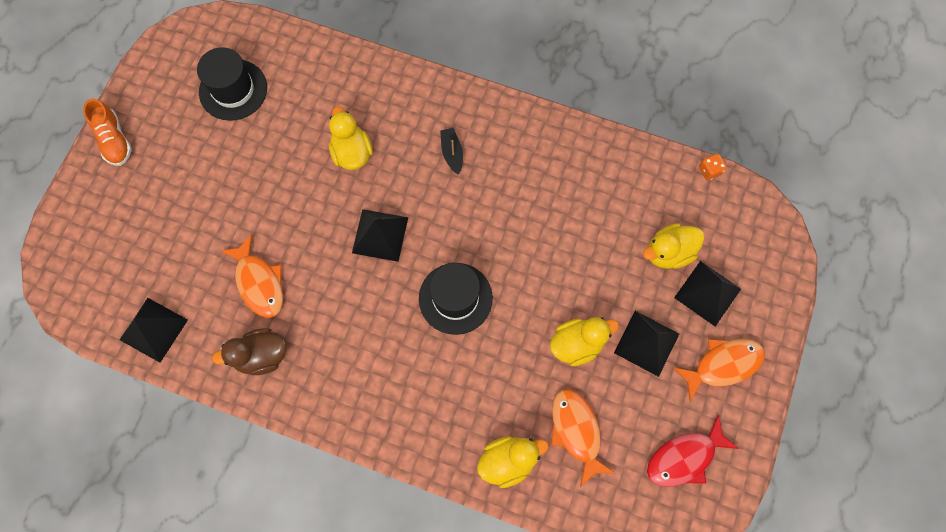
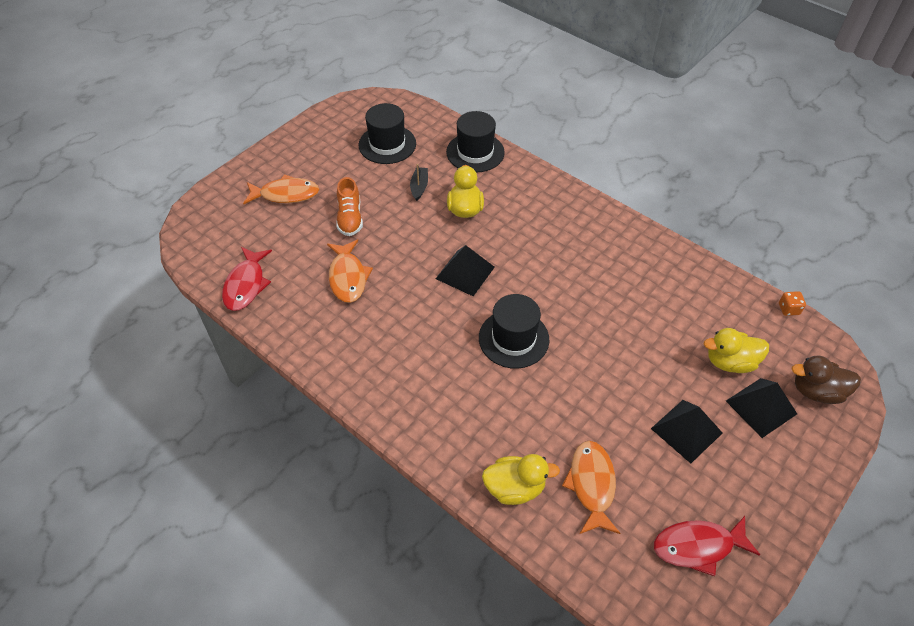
camera: 20 degrees right, 20 degrees down
orange shoe [83,98,132,166] -> orange shoe moved to [336,177,363,236]
black pyramid [120,298,188,363] -> red fish [222,247,272,311]
brown duck [212,328,286,375] -> brown duck moved to [792,356,861,404]
black boat [440,128,463,175] -> black boat moved to [410,164,428,201]
yellow duck [550,317,619,366] -> none
orange fish [673,339,765,402] -> orange fish moved to [243,174,319,204]
none -> black hat [446,111,505,172]

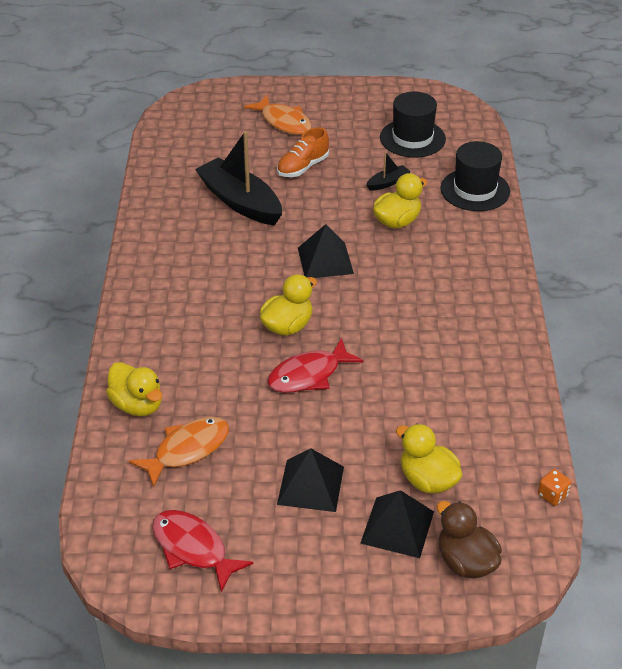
camera: 50 degrees right, 10 degrees down
red fish [222,247,272,311] -> red fish moved to [267,338,364,393]
orange fish [327,239,373,303] -> black boat [195,131,282,225]
black hat [479,294,549,369] -> yellow duck [260,274,317,336]

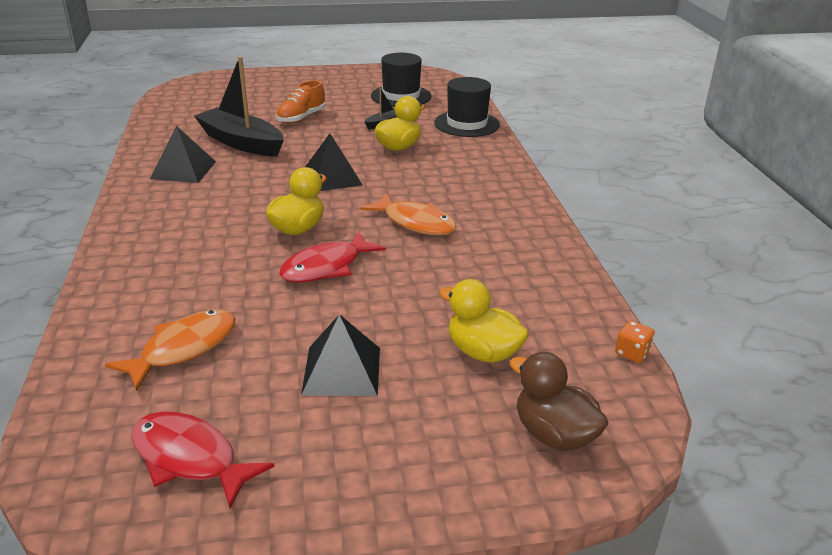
camera: 10 degrees left, 10 degrees down
yellow duck [106,362,162,416] -> none
orange fish [244,95,312,135] -> orange fish moved to [361,193,457,235]
black pyramid [360,490,434,558] -> black pyramid moved to [150,126,216,183]

